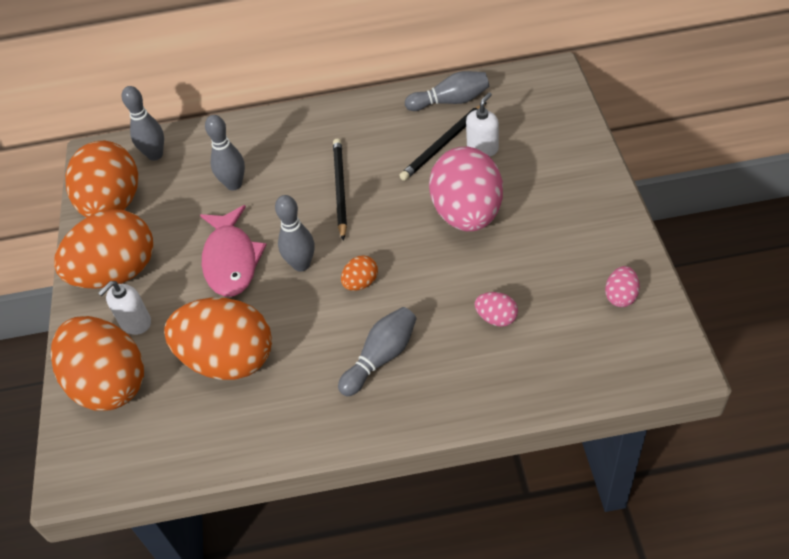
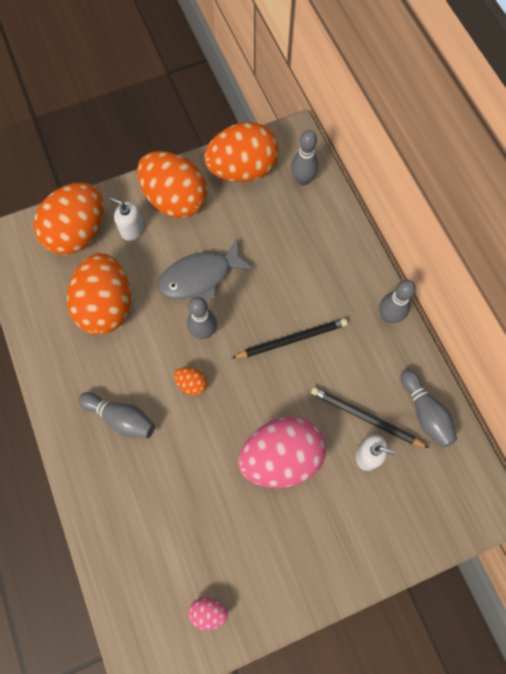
camera: 70 degrees right, 20 degrees up
pink fish [200,205,267,297] -> grey fish [158,238,254,299]
grey bowling pin [205,115,245,190] -> grey bowling pin moved to [379,280,416,323]
pink egg [475,292,518,327] -> none

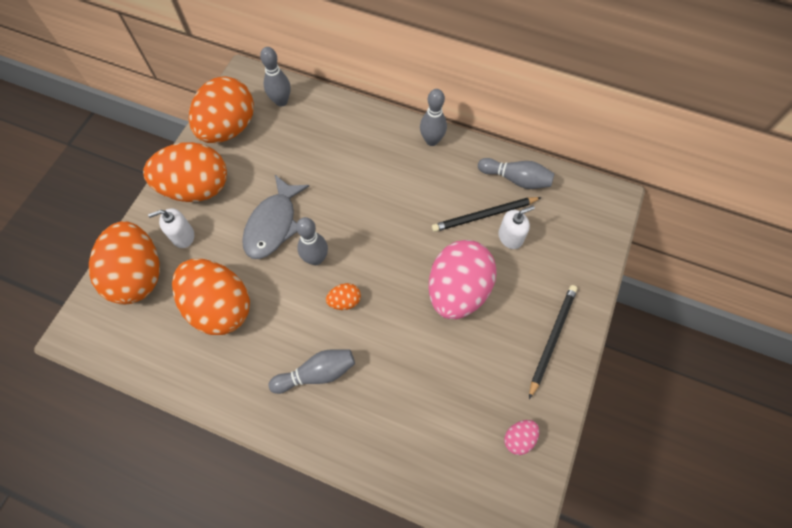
camera: 45 degrees left, 5 degrees down
black pencil [232,318,348,358] -> black pencil moved to [529,285,578,399]

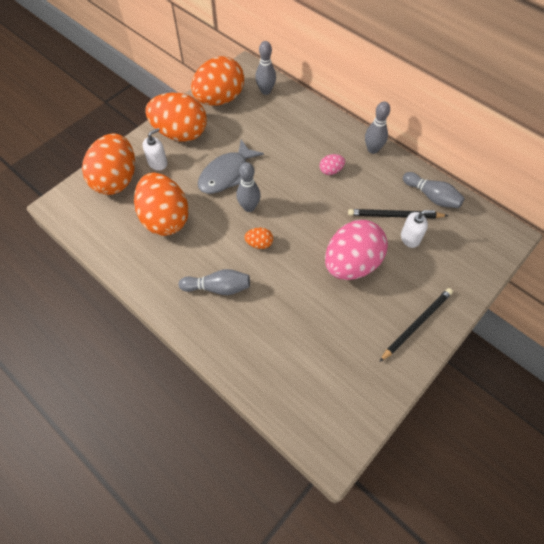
camera: 20 degrees right, 5 degrees down
white soap dispenser [148,208,194,248] -> white soap dispenser turned 135 degrees clockwise [143,128,168,171]
pink egg [504,420,539,455] -> pink egg moved to [320,154,345,175]

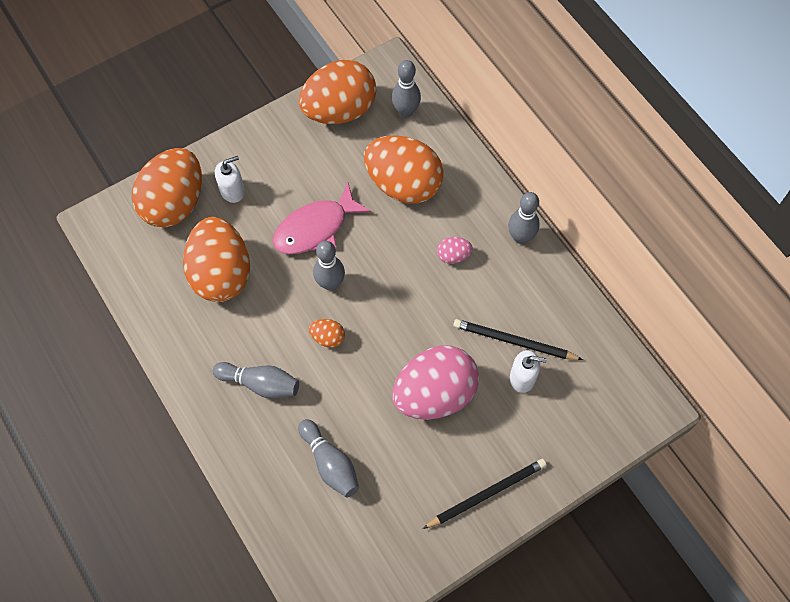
camera: 15 degrees right, 5 degrees up
orange egg [145,93,207,142] -> orange egg moved to [364,135,443,204]
grey fish [198,140,264,194] -> pink fish [273,183,371,254]
grey bowling pin [403,172,465,208] -> grey bowling pin moved to [298,419,359,497]

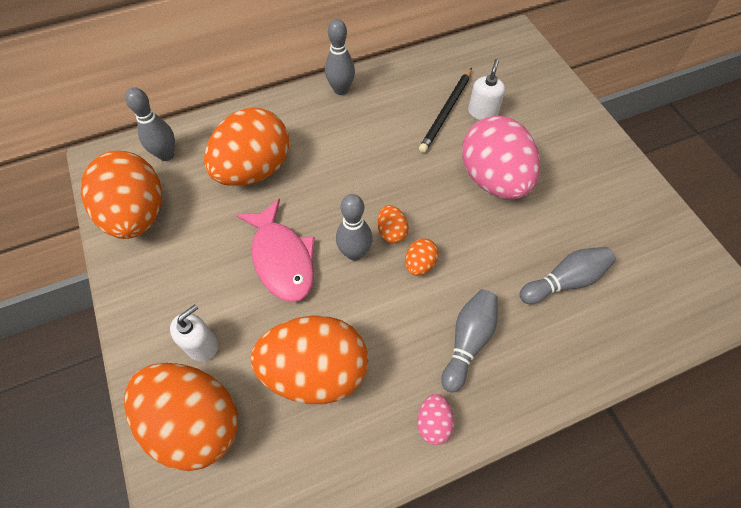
camera: 80 degrees left, 5 degrees down
white soap dispenser [215,156,245,203] -> white soap dispenser turned 60 degrees clockwise [170,304,218,361]
black pencil [423,459,547,529] -> none
pink egg [437,237,473,264] -> pink egg moved to [417,394,454,445]
none -> orange egg [377,205,409,243]

